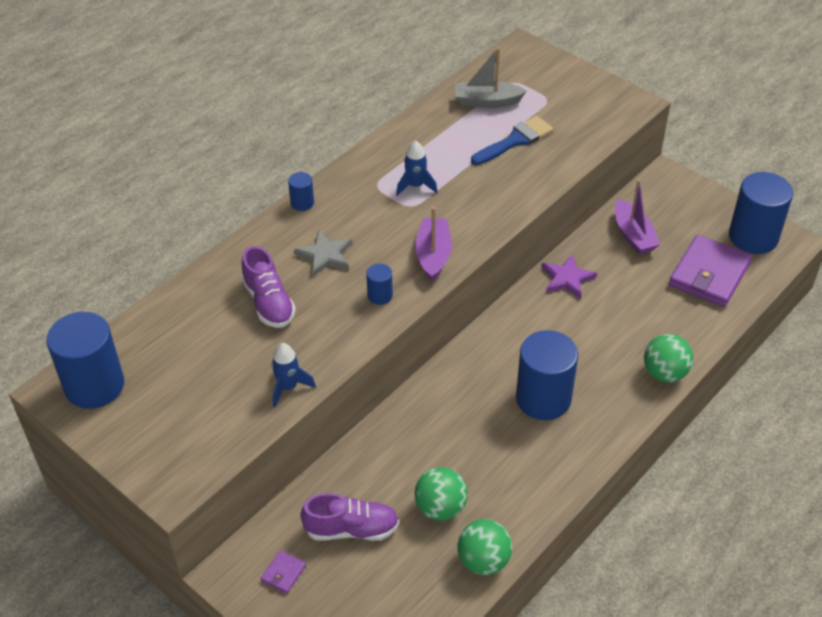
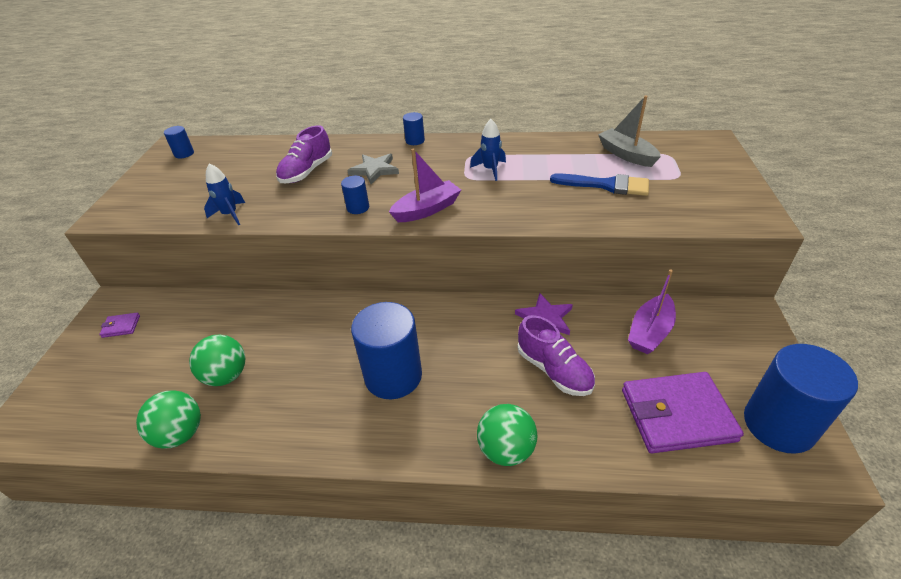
camera: 55 degrees right, 5 degrees down
blue cylinder [46,312,124,409] -> blue cylinder [164,126,194,158], size x0.45
purple shoe [301,493,399,541] -> purple shoe moved to [518,315,595,396]

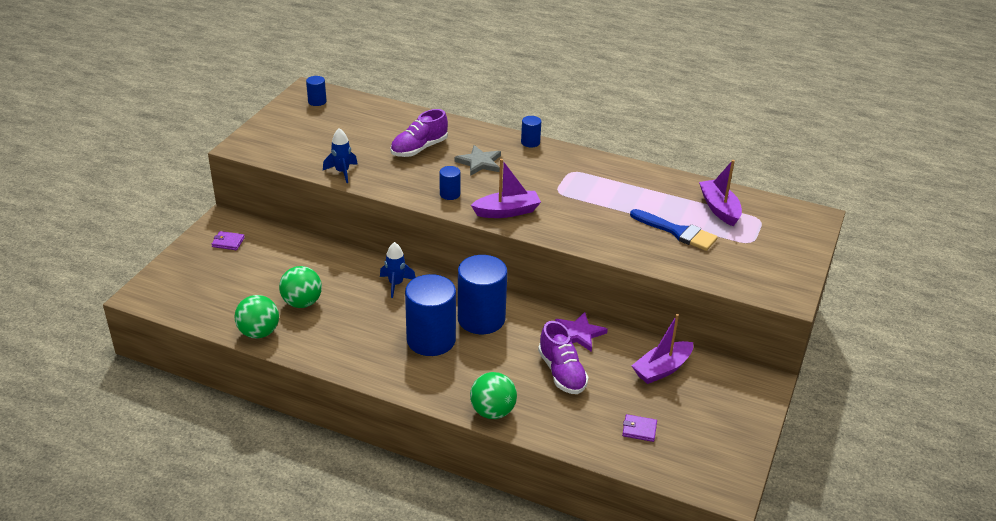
camera: 15 degrees right, 5 degrees down
blue rocket [470,119,506,181] -> blue rocket moved to [380,242,416,298]
grey boat [598,95,661,167] -> purple boat [699,160,742,226]
purple wallet [622,372,744,453] -> purple wallet [622,414,657,442], size x0.42
blue cylinder [744,344,858,454] -> blue cylinder moved to [458,255,507,334]

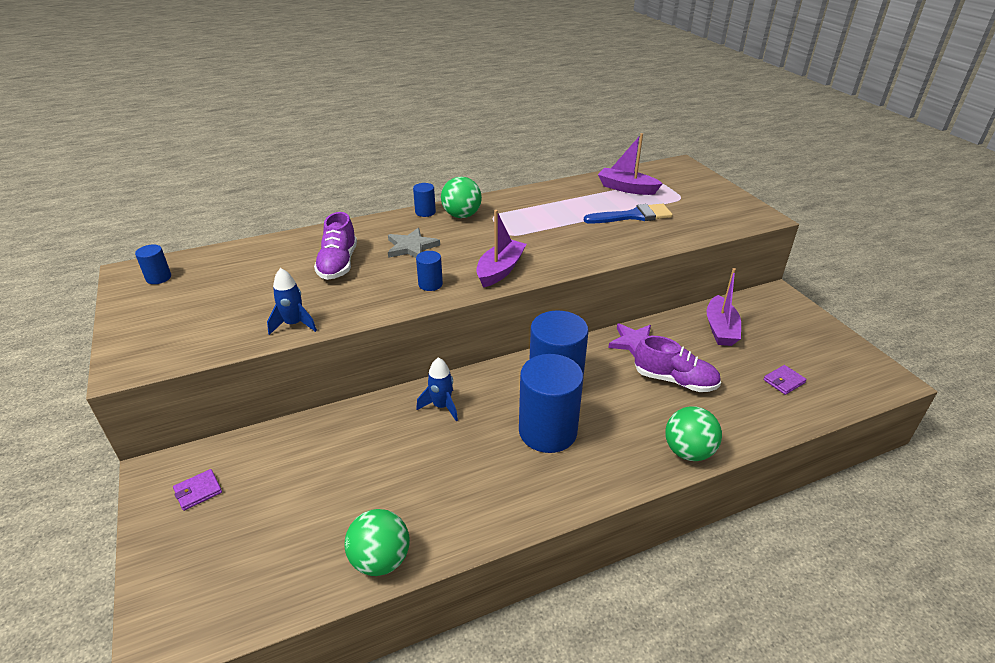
camera: 45 degrees left, 0 degrees up
green ball [279,266,322,308] -> green ball moved to [441,177,482,218]

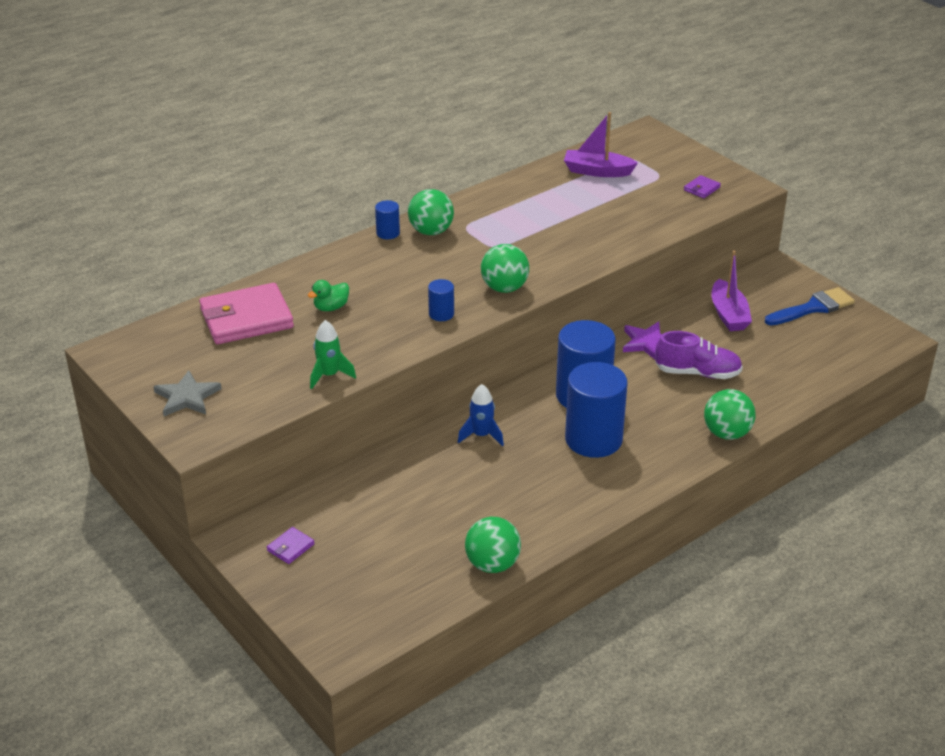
camera: 15 degrees left, 0 degrees up
blue cylinder [135,245,171,284] -> none
blue rocket [267,268,317,335] -> green rocket [310,320,356,389]
purple shoe [314,212,357,280] -> green duck [308,280,349,311]
grey star [388,228,440,258] -> grey star moved to [153,370,222,416]
purple boat [476,210,527,288] -> green ball [481,244,529,293]
blue brush [583,204,673,224] -> blue brush moved to [765,287,855,325]
purple wallet [763,365,807,395] -> purple wallet moved to [684,175,721,198]
none -> pink wallet [199,283,294,344]

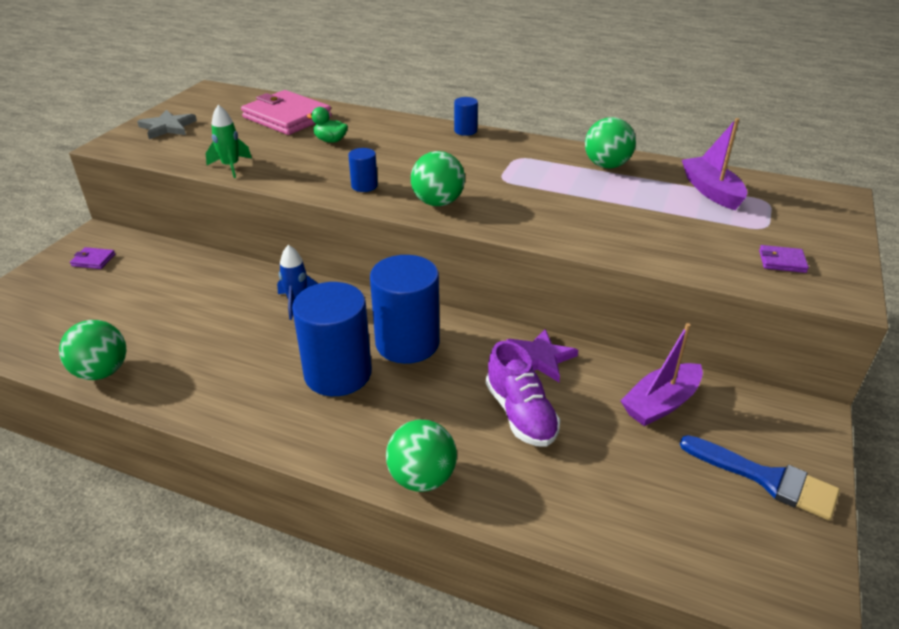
camera: 60 degrees right, 0 degrees up
green ball [408,189,454,235] -> green ball moved to [585,117,636,168]

